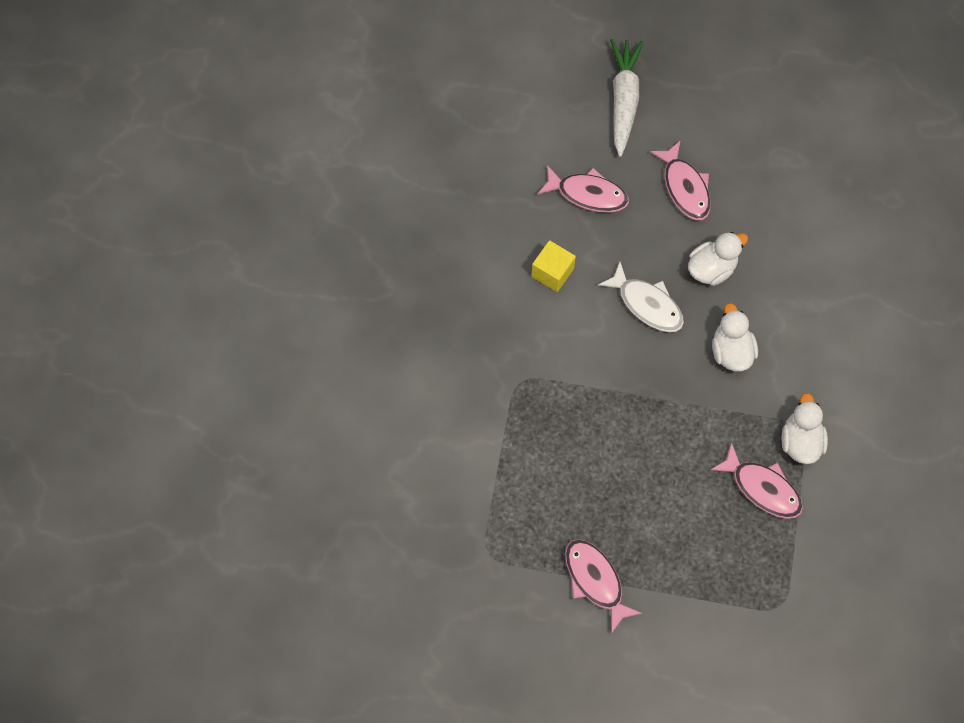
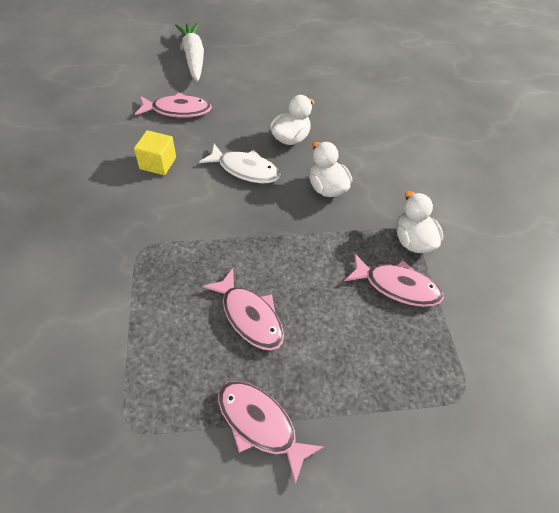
camera: 20 degrees left, 15 degrees down
pink fish [650,140,711,221] -> pink fish moved to [203,268,284,351]

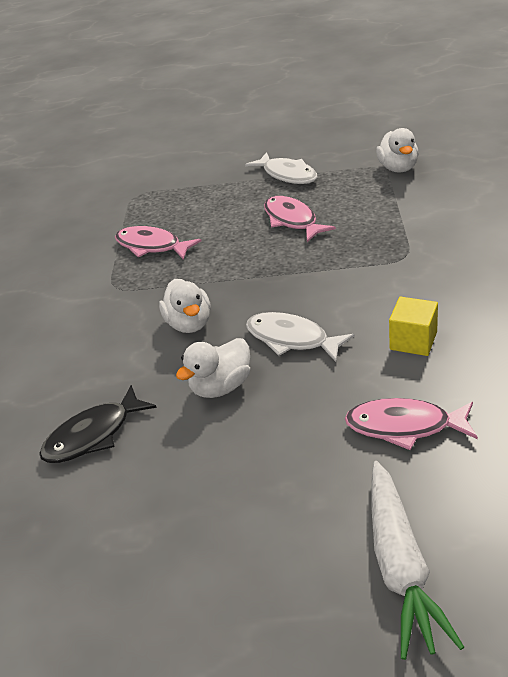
camera: 165 degrees left, 15 degrees down
pink fish [218,381,324,484] -> white fish [245,152,317,184]
white duck [396,191,444,253] -> white duck moved to [376,128,419,173]
none -> black fish [39,385,157,463]

